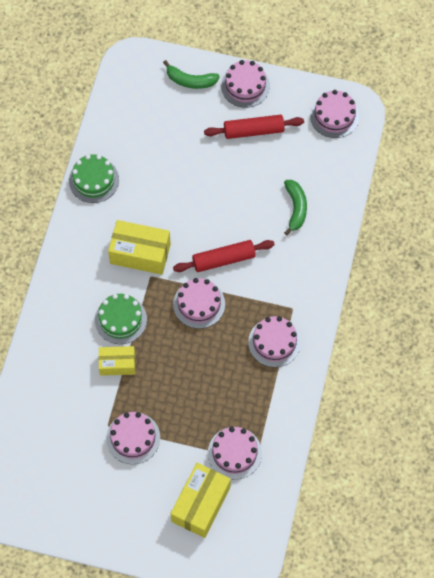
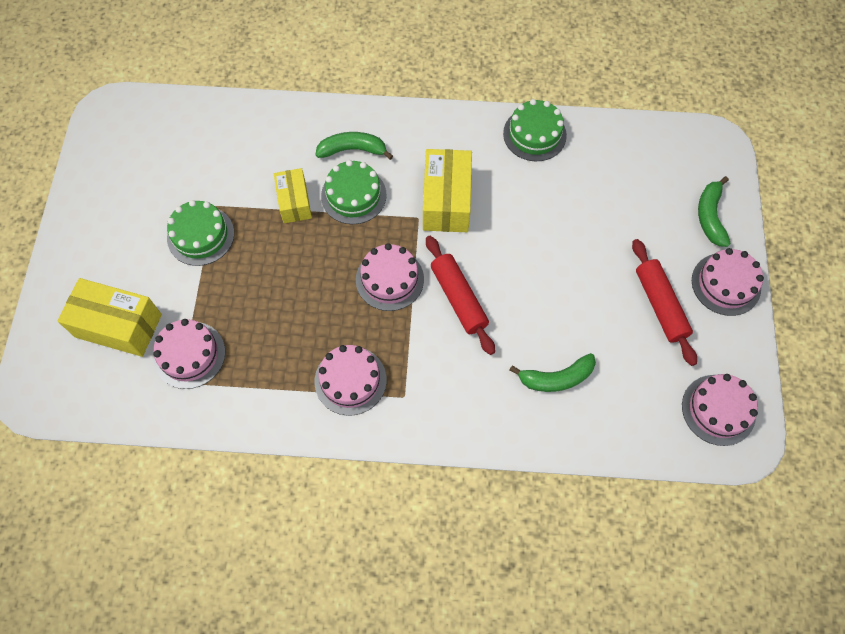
camera: 80 degrees right, 0 degrees up
pink cake [106,412,160,464] -> green cake [167,200,234,266]
none -> green banana [315,132,393,160]

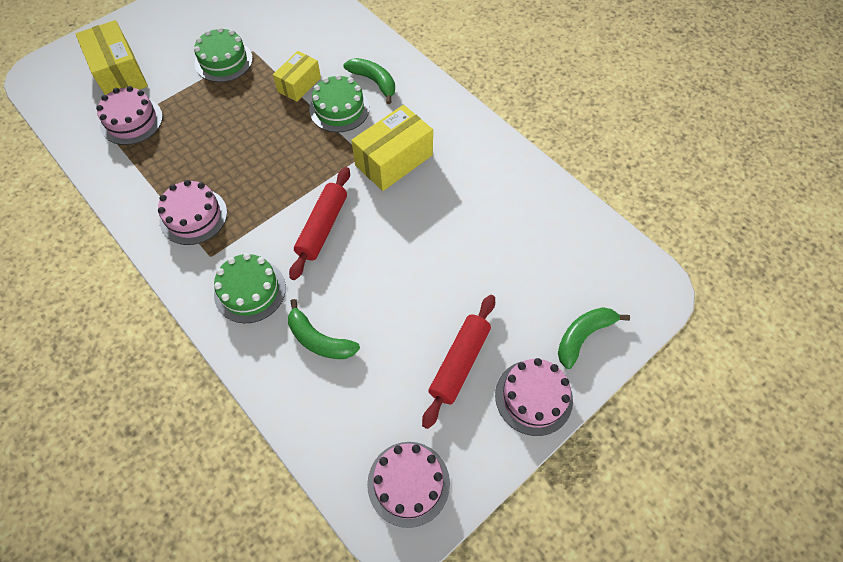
camera: 45 degrees right, 5 degrees down
pink cake [356,243,424,311] -> none
green cake [503,99,567,161] -> green cake moved to [214,253,286,323]

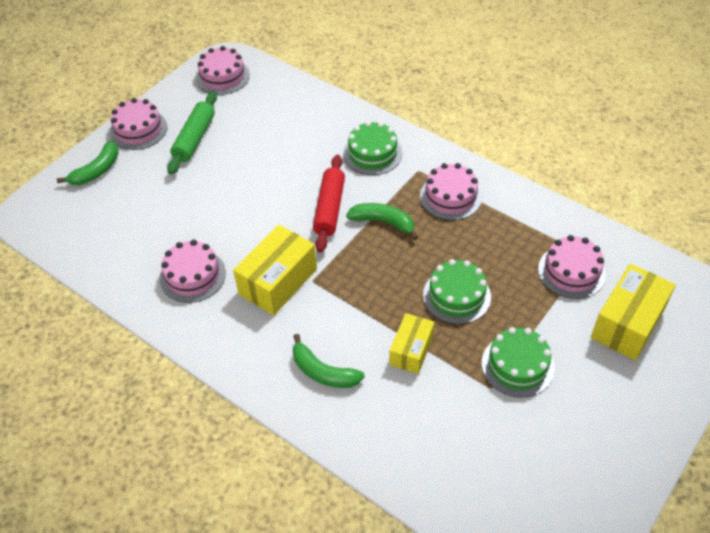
camera: 170 degrees right, 10 degrees down
yellow box [75,20,148,95] -> yellow box turned 75 degrees clockwise [591,264,676,361]
green banana [288,299,360,359] -> green banana moved to [346,203,418,240]
green cake [309,74,369,132] -> green cake moved to [423,259,491,324]
red rolling pin [422,295,495,429] -> green rolling pin [167,92,217,175]
none -> pink cake [160,240,226,303]

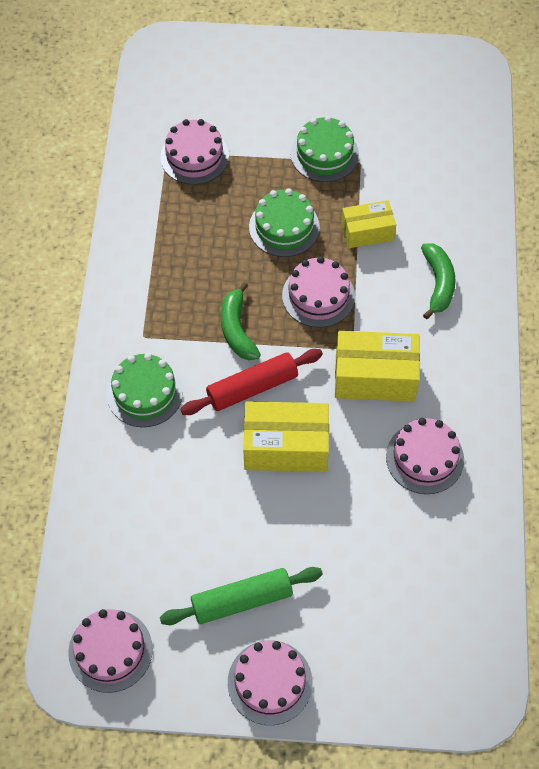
camera: 125 degrees left, 10 degrees up
green banana [57,141,119,185] -> none
pink cake [420,163,482,220] -> pink cake moved to [282,256,355,328]
yellow box [591,264,676,361] -> yellow box moved to [243,401,329,472]

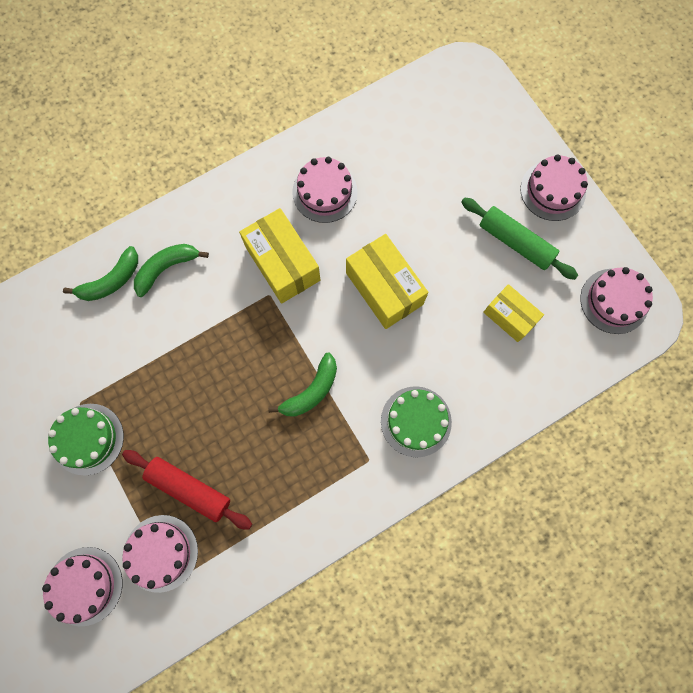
camera: 125 degrees left, 15 degrees up
red rolling pin [180,349,323,415] -> red rolling pin moved to [122,450,252,530]
green cake [249,188,320,257] -> none
pink cake [282,256,355,328] -> pink cake moved to [42,547,123,626]
yellow box [341,200,396,248] -> yellow box moved to [483,284,544,342]
none -> green banana [63,246,138,301]

